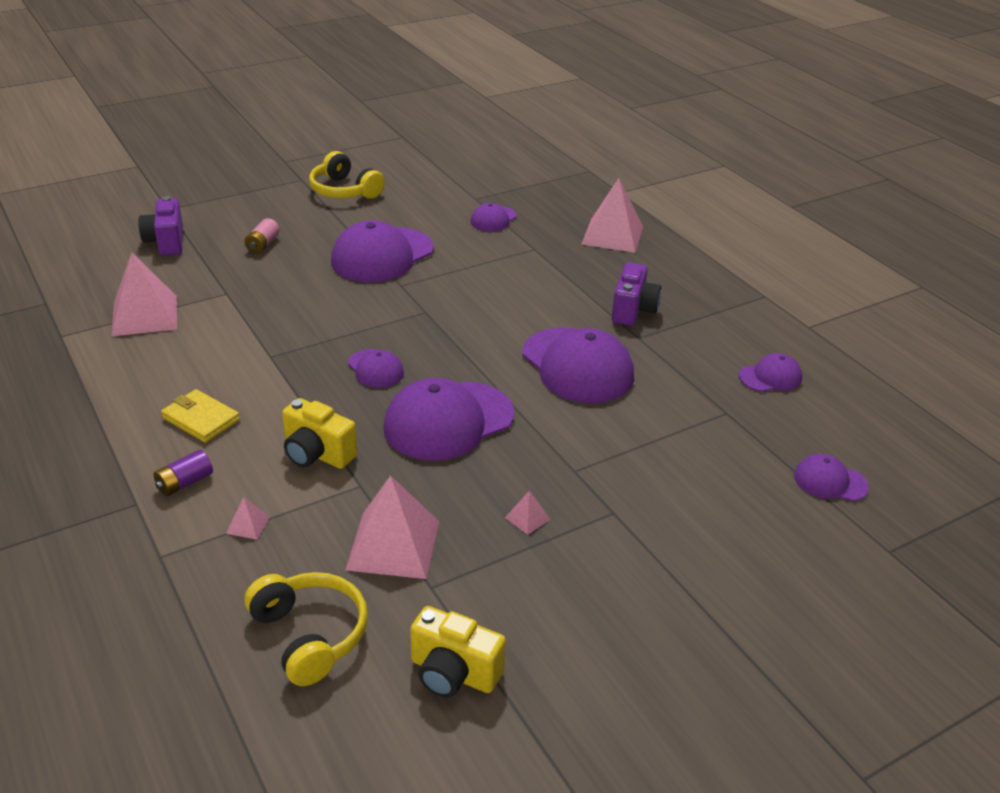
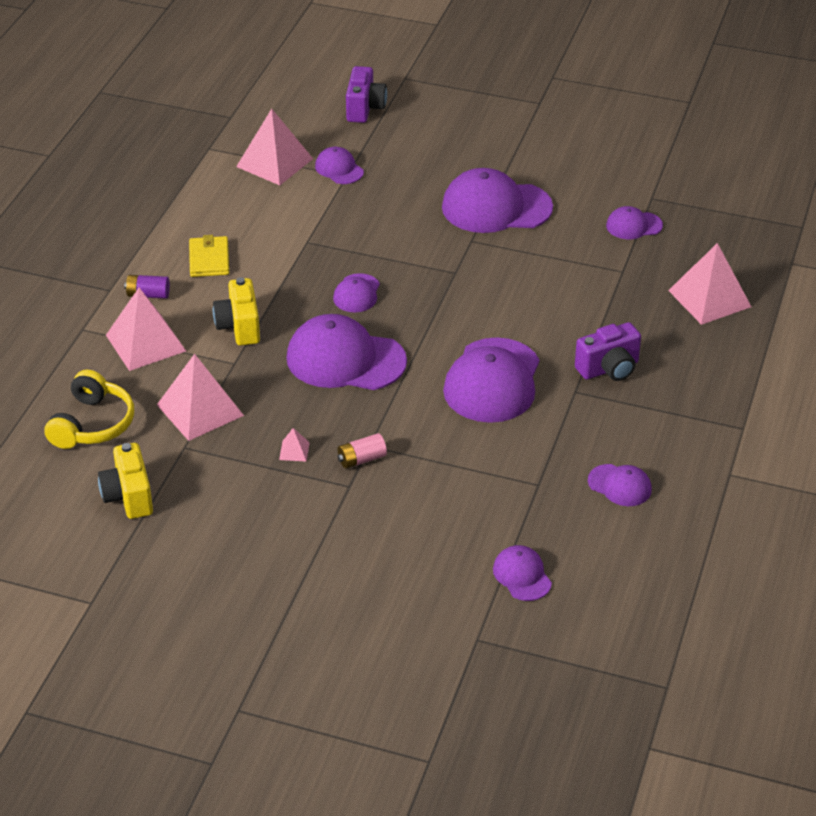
camera: 50 degrees right, 5 degrees up
purple camera [138,196,183,255] -> purple camera turned 150 degrees clockwise [346,66,387,123]
pink pyramid [226,497,270,540] -> pink pyramid [106,288,186,371], size x2.38
pink battery [244,218,280,254] -> pink battery moved to [338,433,387,469]
yellow headphones [309,151,385,199] -> none
none -> purple cap [315,147,364,184]

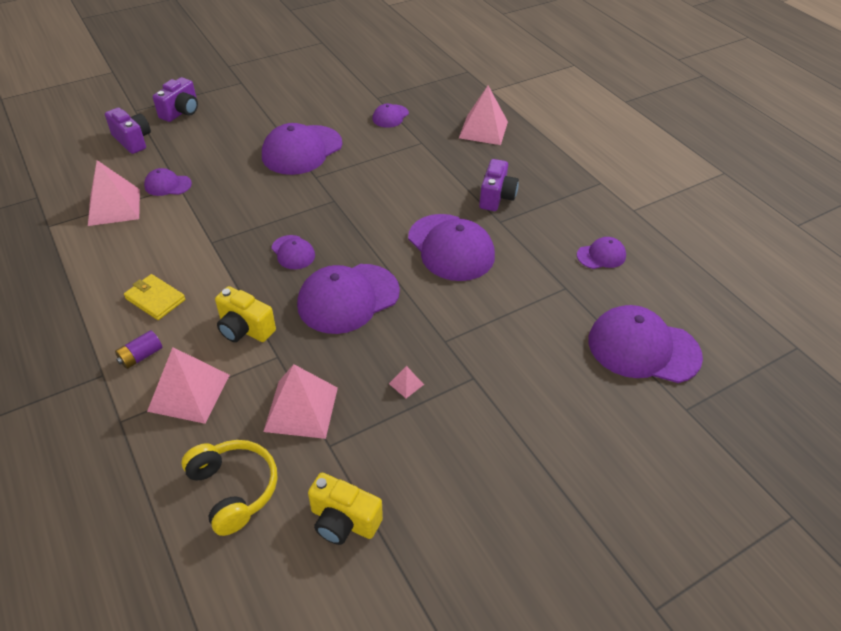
camera: 50 degrees left, 5 degrees up
pink battery [338,433,387,469] -> none
purple cap [493,545,552,601] -> purple cap [588,305,703,383], size x1.98
none -> purple camera [153,77,198,122]

